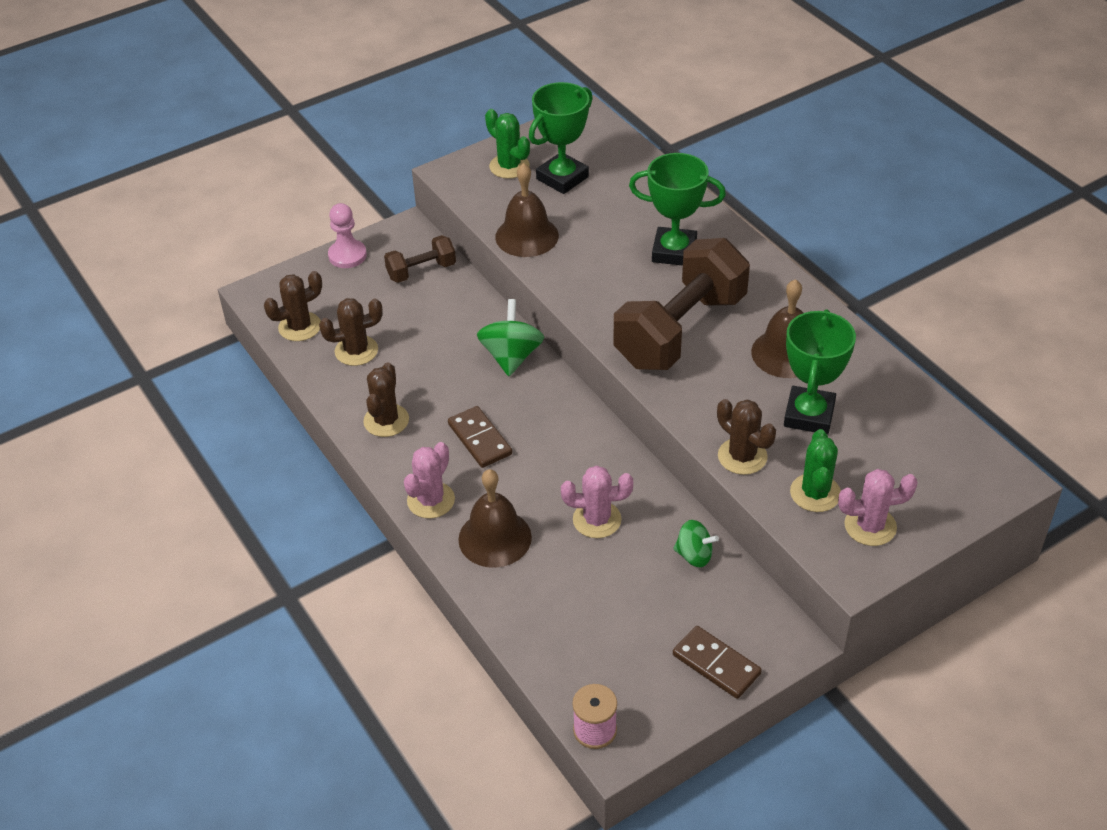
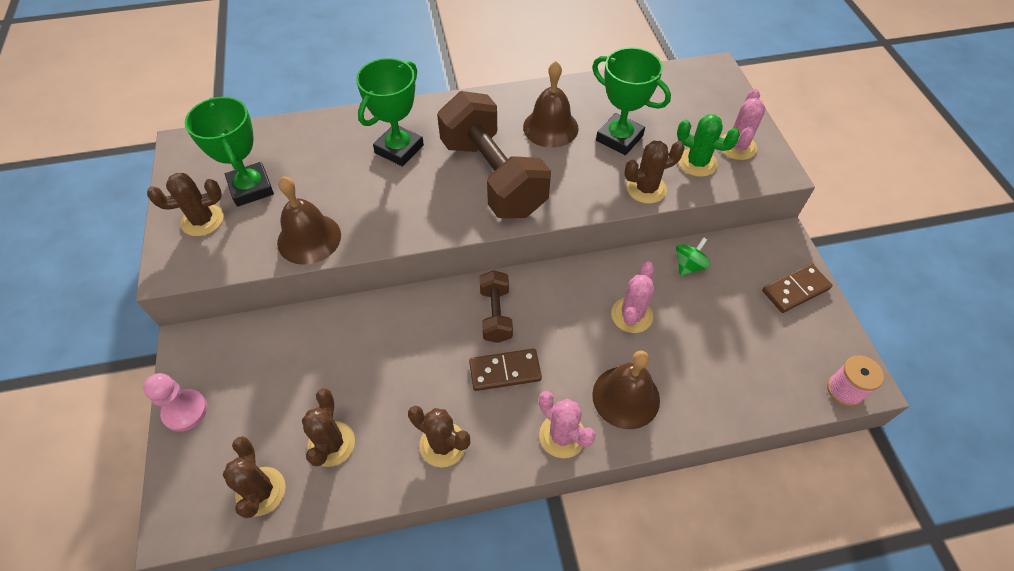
camera: 70 degrees left, 10 degrees up
brown dumbbell [384,235,456,283] -> brown dumbbell moved to [479,270,513,343]
green spinning top [477,299,544,376] -> none
green cactus [485,109,530,179] -> brown cactus [147,173,223,236]

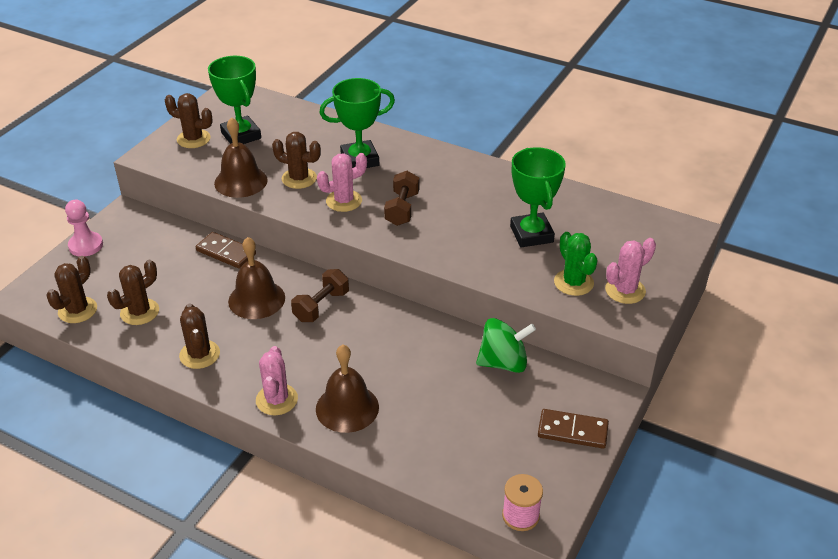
camera: 40 degrees right, 15 degrees down
green trophy [185,97,274,207] -> green trophy turned 45 degrees counterclockwise [208,56,261,144]
brown dumbbell [437,91,551,218] -> brown dumbbell [384,171,419,226], size x0.48
brown domino [469,349,542,391] -> brown domino moved to [196,232,256,269]
brown bell [523,61,579,148] -> brown bell moved to [228,237,285,319]
pink cactus [611,262,654,333] -> pink cactus moved to [317,153,367,212]
brown cactus [624,141,685,204] -> brown cactus moved to [272,132,321,189]
green spinning top [676,237,711,276] -> green spinning top [476,318,536,373], size x1.58

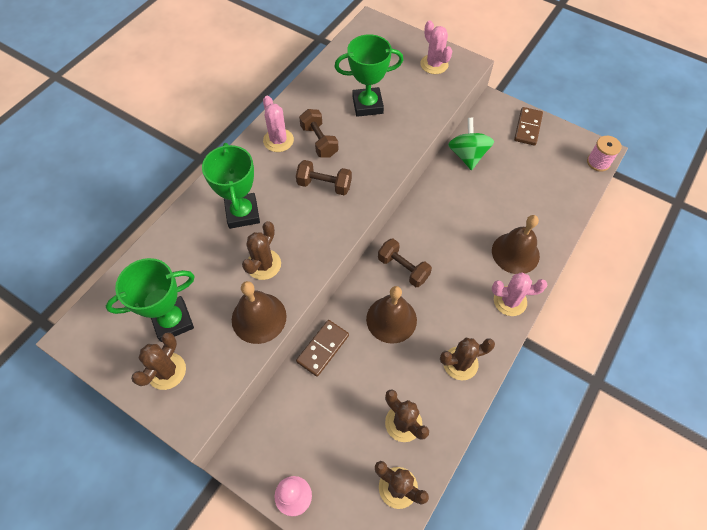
camera: 85 degrees left, 20 degrees up
pink cactus [317,153,367,212] -> pink cactus moved to [263,96,294,152]
green cactus [554,232,598,296] -> none
none -> brown dumbbell [299,109,339,158]

